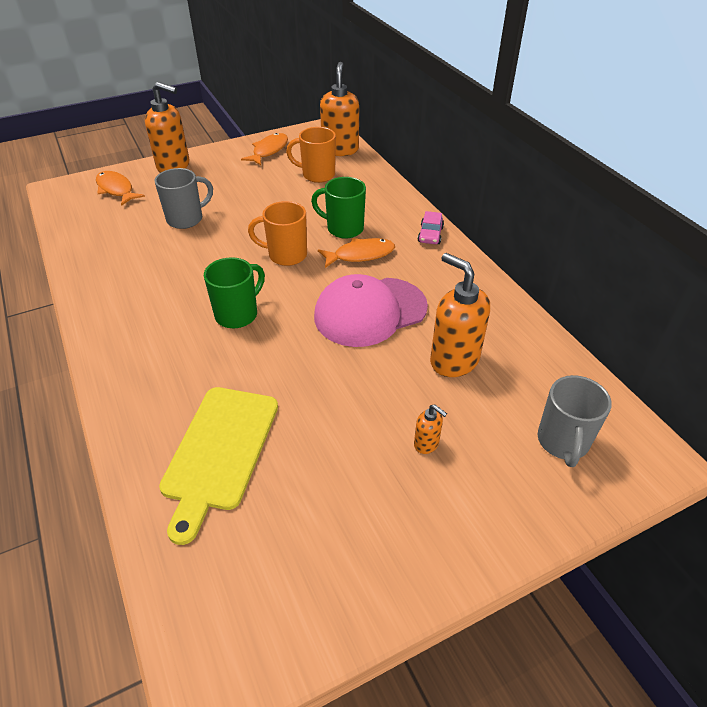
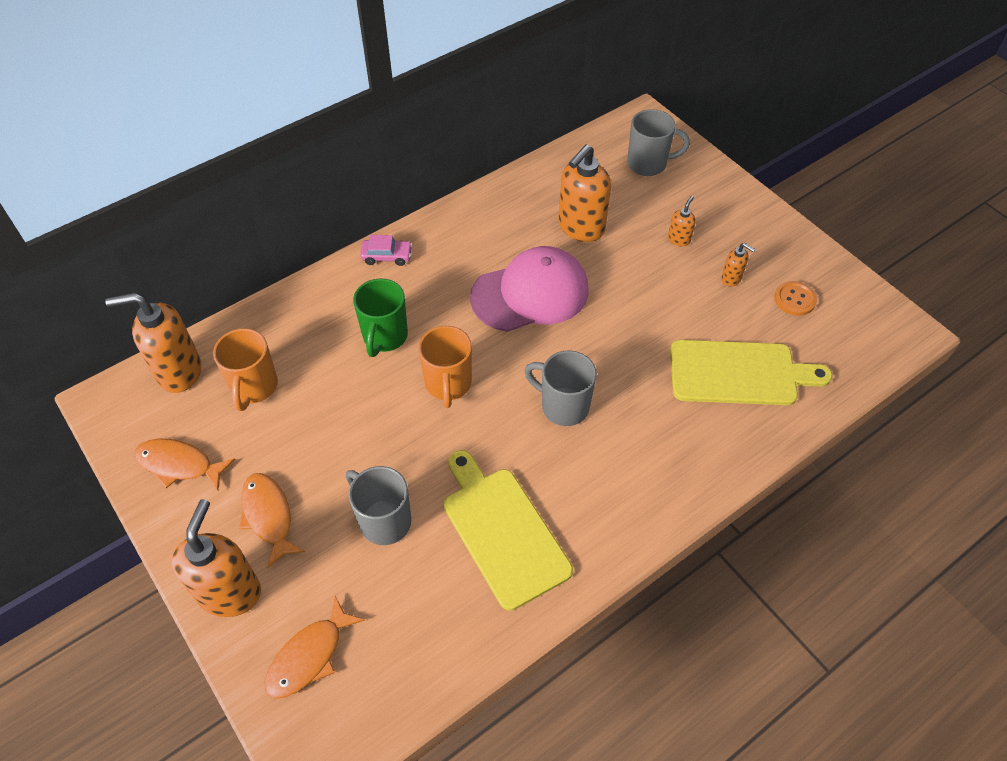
camera: 100 degrees left, 10 degrees up
green mug [204,257,265,328] -> grey mug [524,351,597,426]
pink cap [314,274,428,347] -> pink cap turned 75 degrees counterclockwise [470,246,589,332]
orange fish [318,238,395,268] -> orange fish moved to [238,473,305,569]
none -> yellow cutting board [444,450,573,611]
none -> orange soap dispenser [721,243,755,286]
none -> orange button [774,281,817,316]

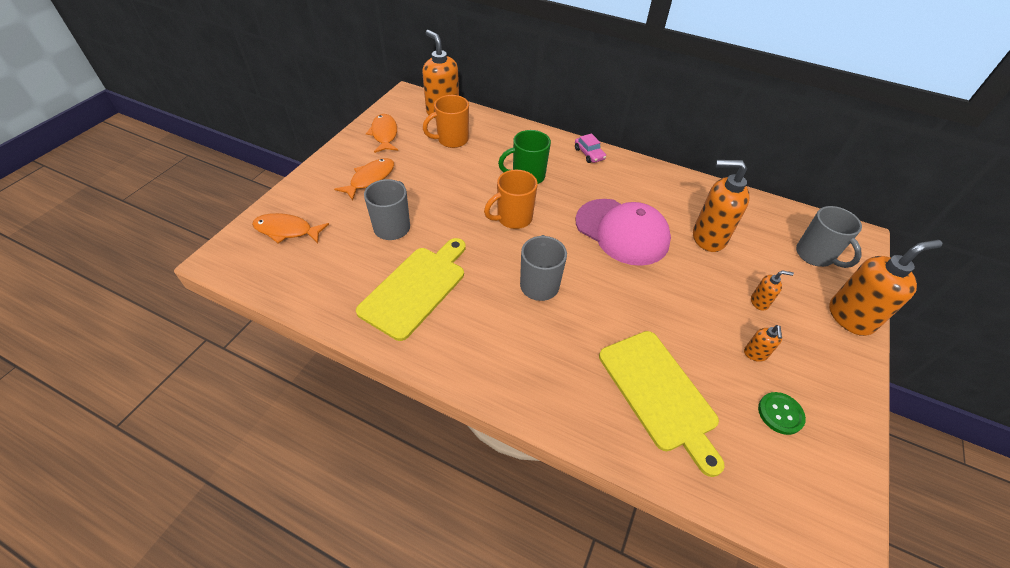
camera: 60 degrees right, 5 degrees down
orange soap dispenser [172,499,261,617] -> orange soap dispenser moved to [829,240,942,336]
orange button [774,281,817,316] -> green button [758,392,806,435]

